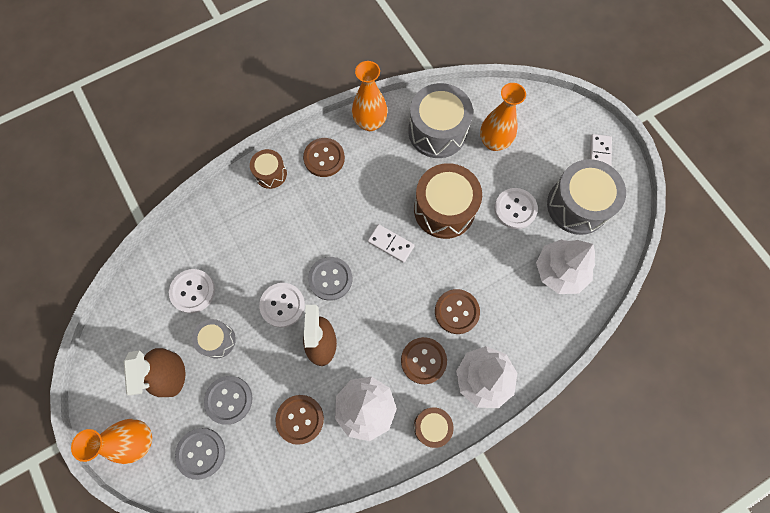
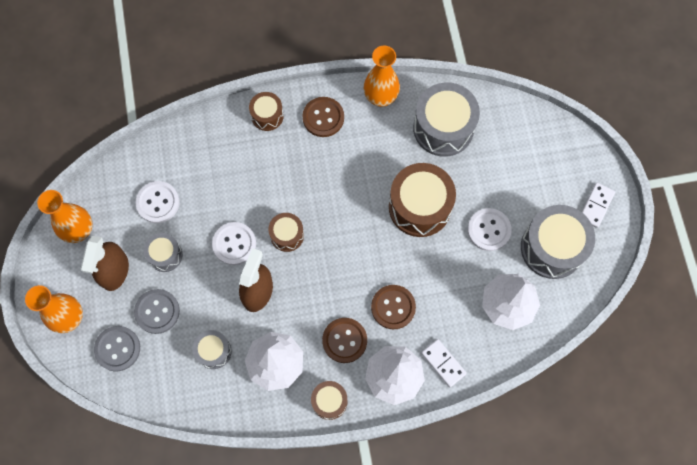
camera: 20 degrees right, 0 degrees up
brown button [276,395,324,445] -> grey drum [193,330,232,369]
grey button [308,257,352,301] -> brown drum [268,213,304,252]
white domino [368,224,415,263] -> white domino moved to [421,339,467,387]
orange vase [480,83,526,151] -> orange vase moved to [37,190,93,243]

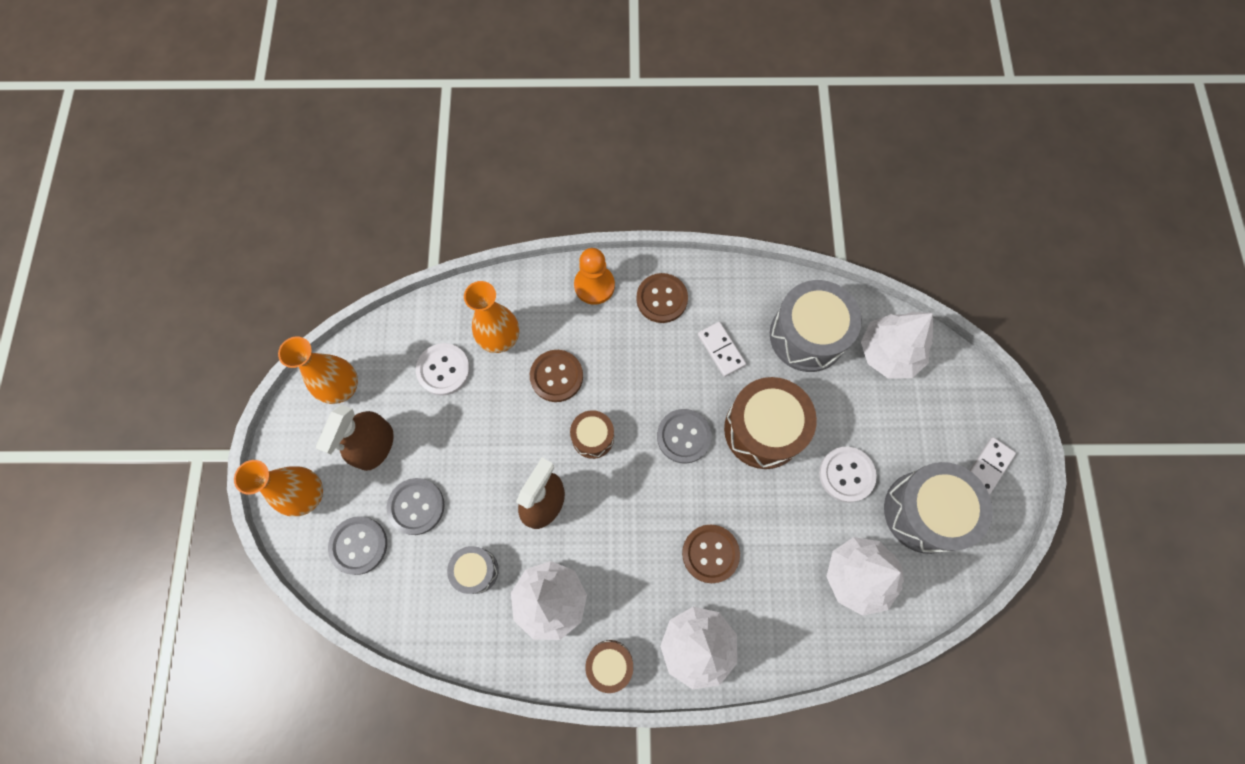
camera: 10 degrees right, 0 degrees up
grey drum [143,233,182,272] -> none
white button [212,222,256,265] -> none
brown drum [249,92,284,131] -> orange pawn [574,248,615,305]
brown button [322,318,367,363] -> brown button moved to [530,350,583,402]
orange vase [364,46,400,107] -> orange vase moved to [464,281,519,353]
white domino [421,339,467,387] -> white domino moved to [698,322,746,377]
none -> grey button [657,409,712,464]
none -> white tree [861,312,933,379]

